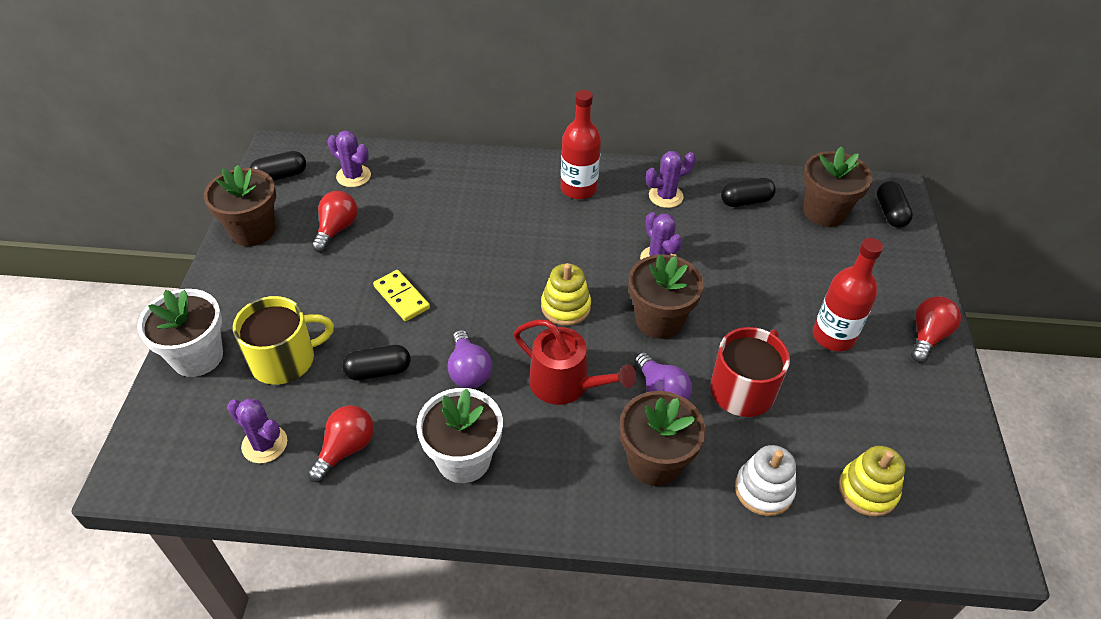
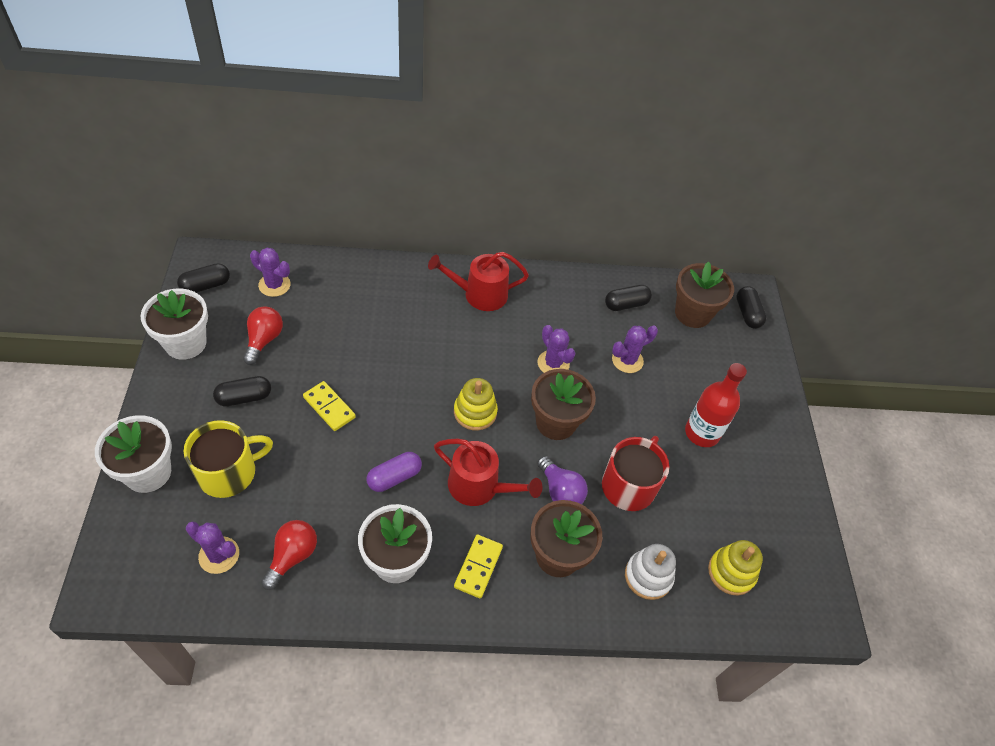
camera: 10 degrees left, 5 degrees up
brown flower pot [204,165,276,246] -> white flower pot [141,289,208,360]
black capsule [342,345,410,380] -> black capsule moved to [213,376,271,407]
purple light bulb [448,330,492,389] -> purple capsule [367,452,422,492]
red bottle [561,90,601,199] -> red watering can [428,252,529,311]
purple cactus [646,151,696,208] -> purple cactus moved to [612,326,658,373]
red light bulb [911,296,961,363] -> none
none -> yellow domino [454,534,503,599]

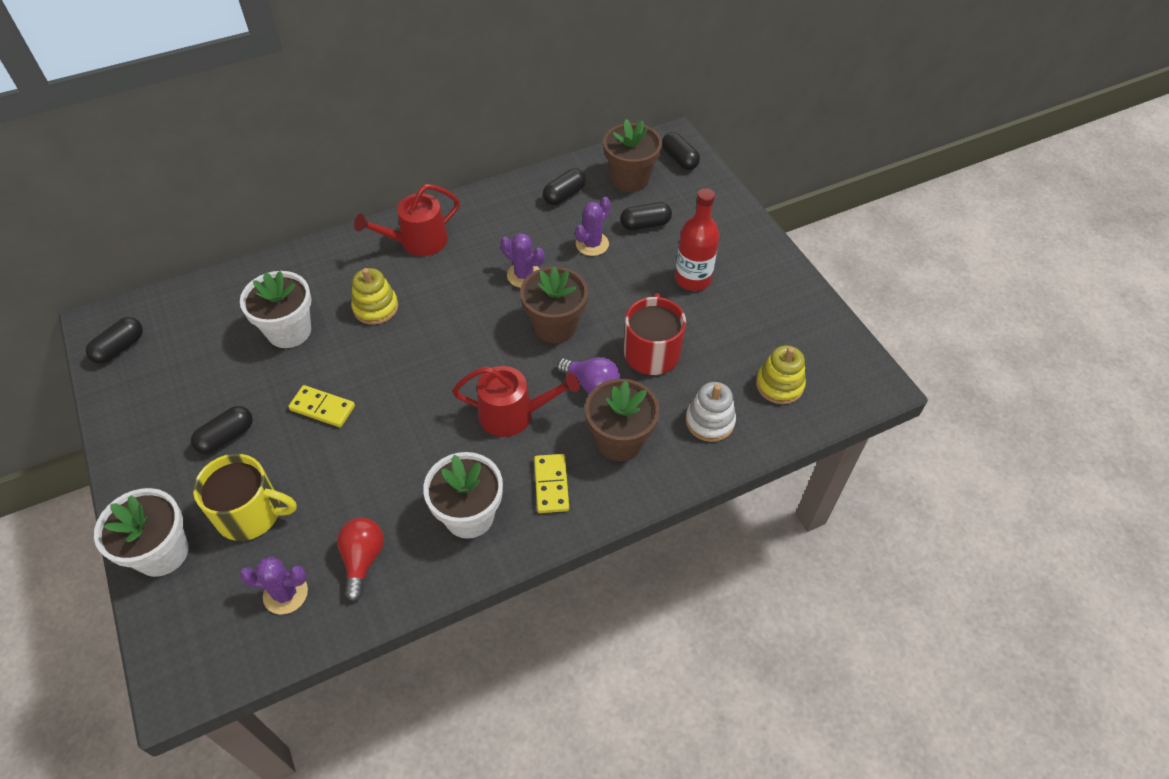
camera: 20 degrees left, 0 degrees up
white flower pot [141,289,208,360] -> white flower pot moved to [240,271,311,348]
yellow mug [184,420,273,498] -> yellow mug turned 60 degrees clockwise [193,454,297,541]
red light bulb [243,306,283,365] -> none
purple cactus [250,248,291,297] -> none
purple capsule [367,452,422,492] -> none
yellow stacking toy [454,378,498,431] -> yellow stacking toy moved to [351,268,398,325]
none -> black capsule [620,202,672,230]

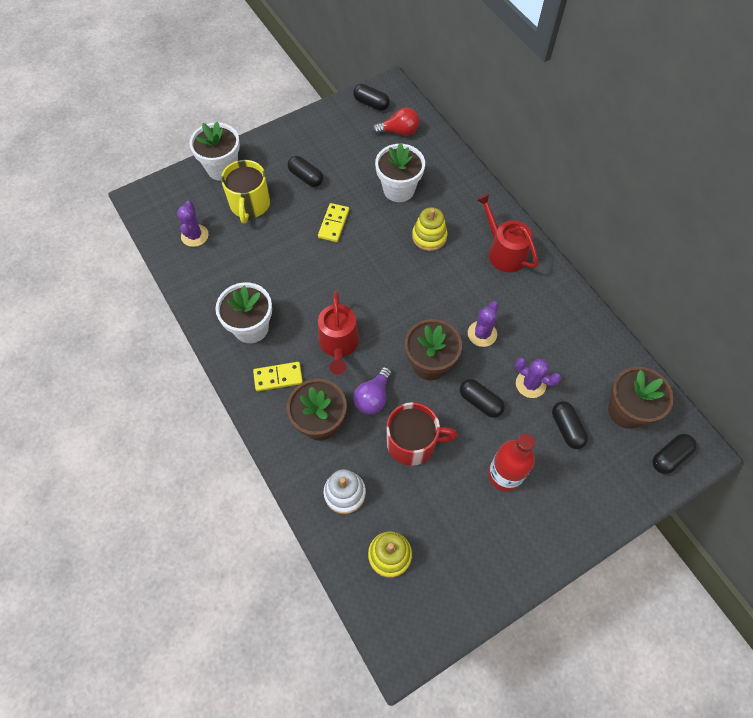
camera: 85 degrees right, 10 degrees up
red light bulb [337,518,384,601] -> red light bulb moved to [372,108,419,136]
black capsule [543,169,586,205] -> black capsule moved to [460,379,505,418]

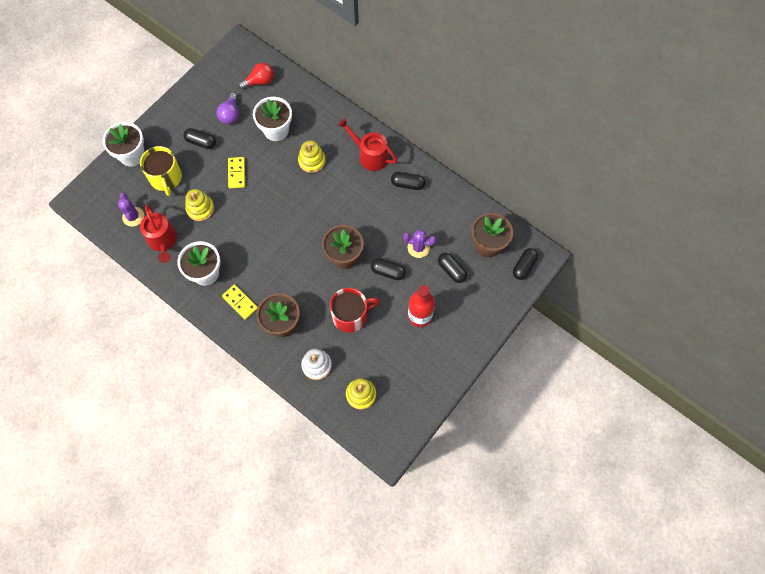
camera: 20 degrees left, 5 degrees up
yellow domino [253,362,303,391] -> yellow domino turned 75 degrees clockwise [222,285,258,320]
red watering can [318,291,359,375] -> red watering can moved to [140,204,177,263]
black capsule [353,84,390,111] -> black capsule moved to [391,172,425,190]
purple light bulb [353,367,392,414] -> purple light bulb moved to [217,93,239,124]
purple cactus [468,301,498,347] -> none
none -> yellow stacking toy [185,189,214,221]

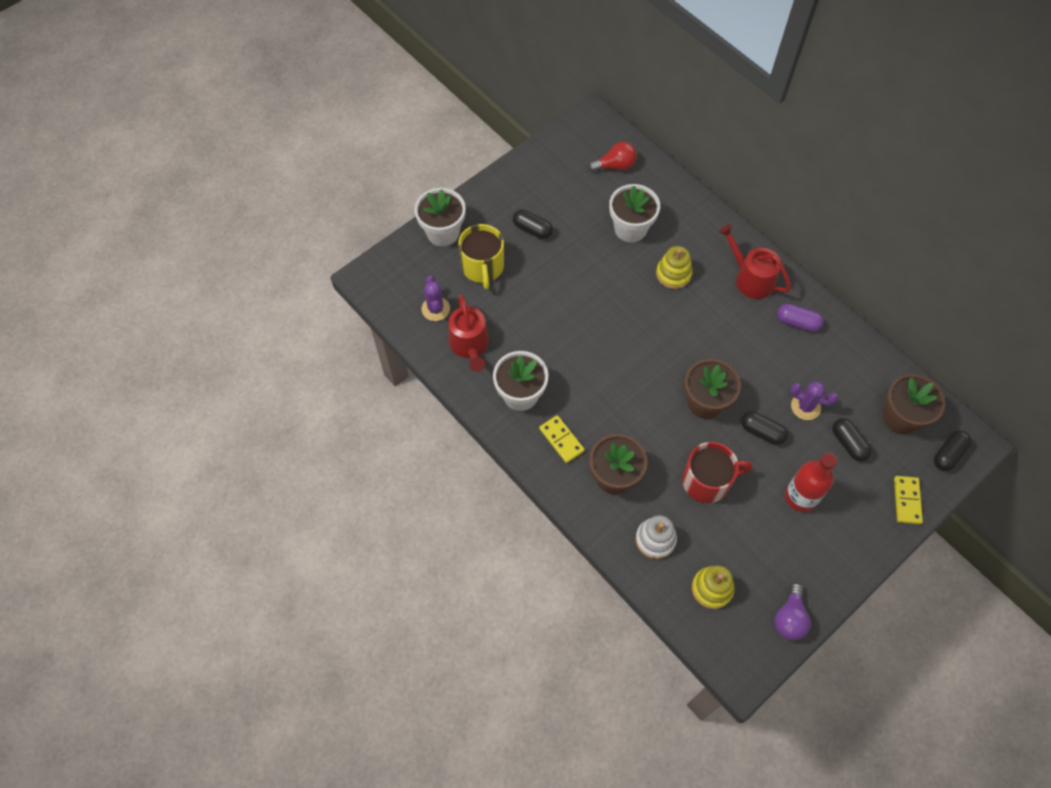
camera: 10 degrees right, 5 degrees down
yellow stacking toy [185,189,214,221] -> none
purple light bulb [217,93,239,124] -> purple light bulb moved to [775,583,811,640]
yellow domino [228,157,245,188] -> yellow domino moved to [894,476,923,524]
black capsule [391,172,425,190] -> purple capsule [777,304,824,332]

